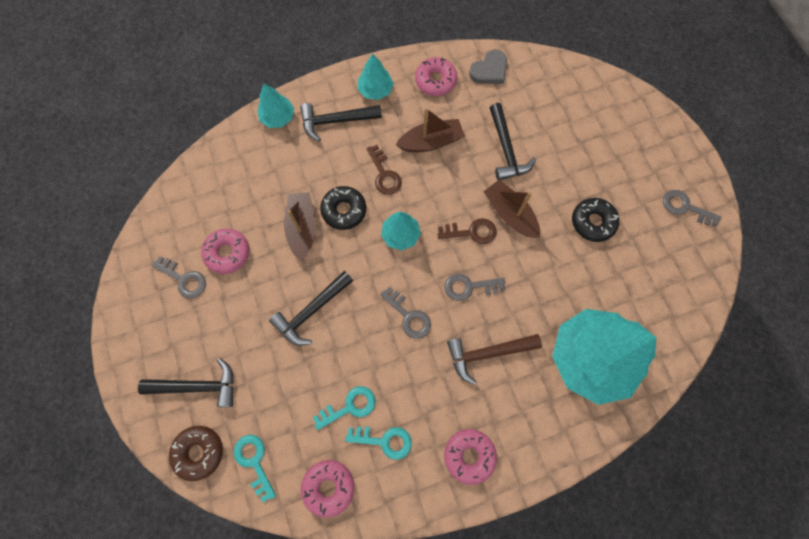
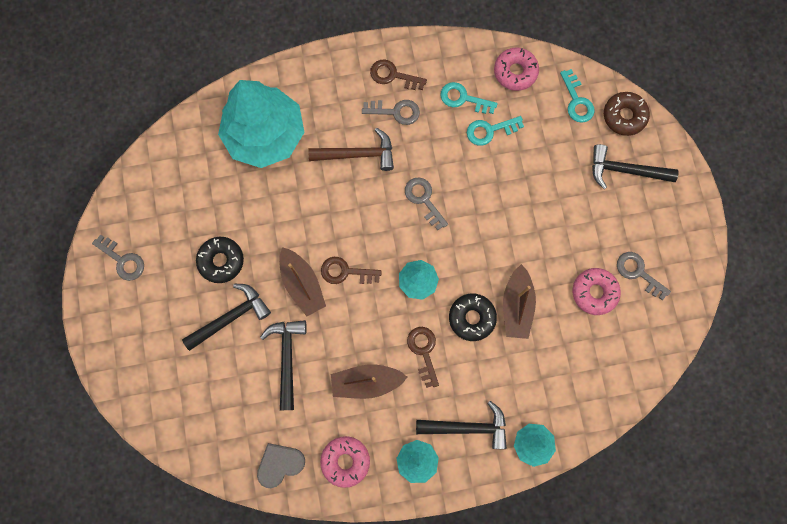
camera: 170 degrees left, 5 degrees up
black hammer [269,271,353,346] -> black hammer moved to [182,284,271,351]
pink donut [444,429,497,485] -> brown key [370,59,427,90]
grey key [445,273,505,301] -> grey key moved to [362,100,420,125]

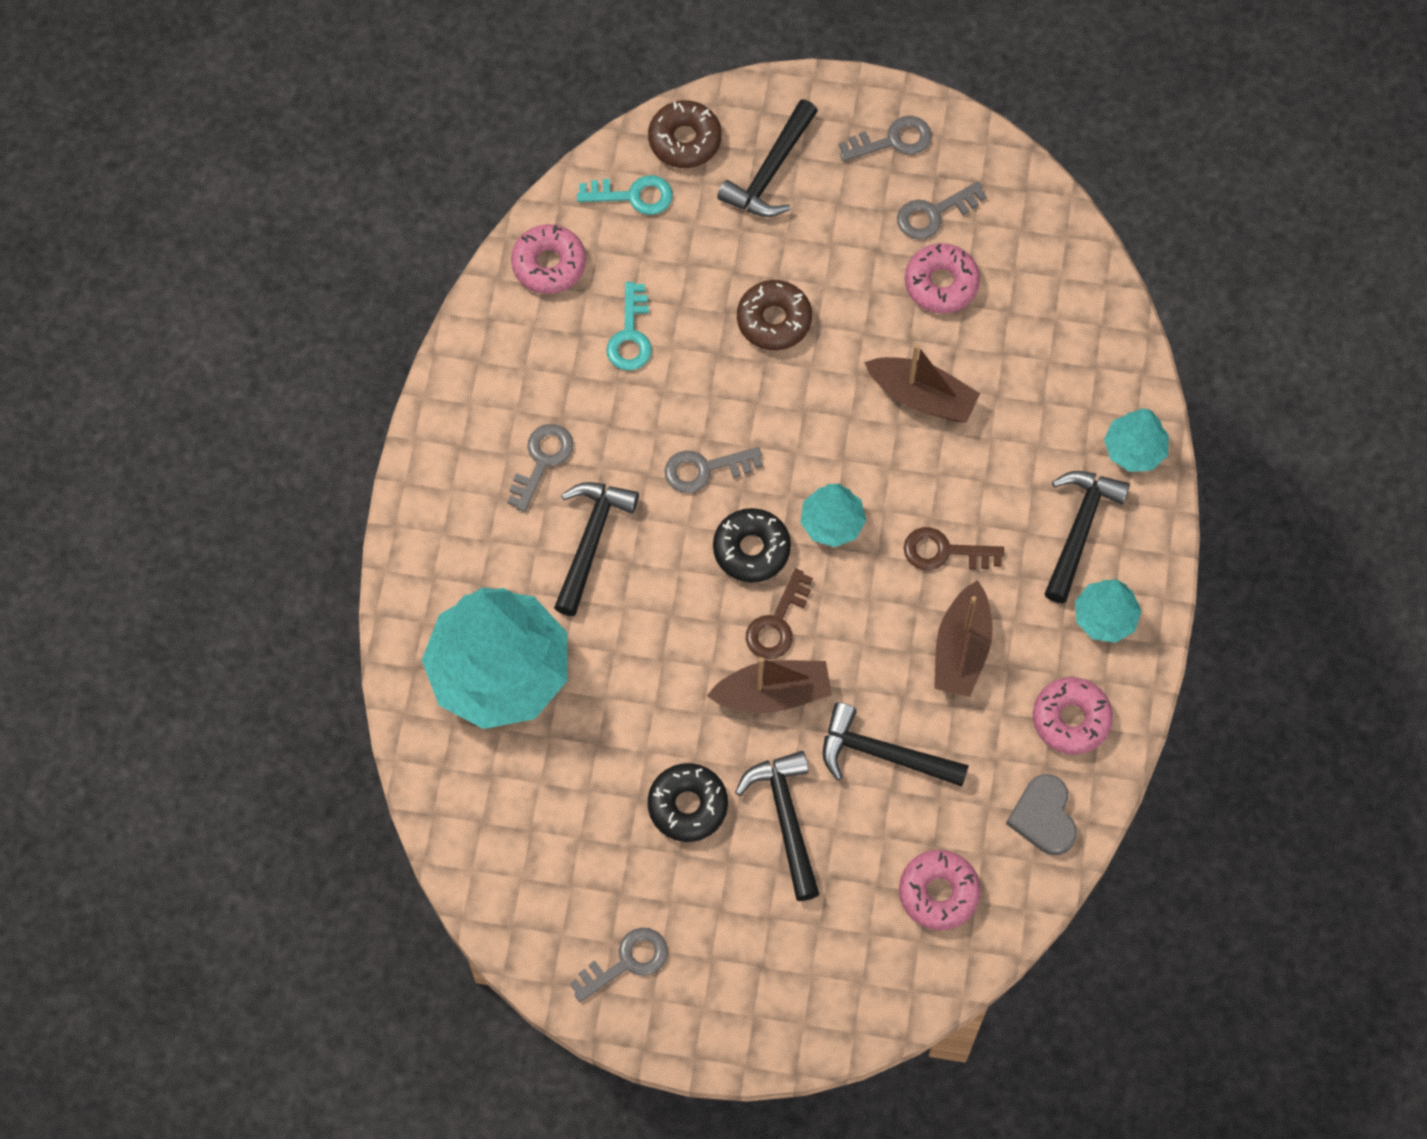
camera: 70 degrees left, 10 degrees down
brown hammer [308,128,394,171] -> black hammer [554,482,639,616]
brown key [370,59,427,90] -> none
turquoise key [440,82,498,114] -> none
black donut [449,294,497,341] -> black donut moved to [713,508,791,583]
none -> brown donut [737,280,812,350]
none -> grey key [839,116,932,161]
none -> pink donut [899,850,981,930]

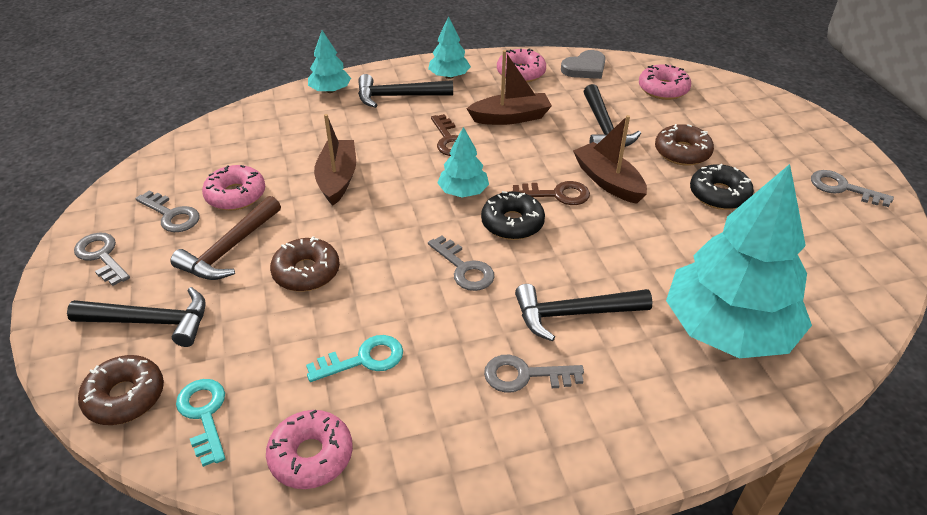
camera: 115 degrees left, 25 degrees down
black hammer [735,751,820,901] -> brown donut [655,124,714,166]
none -> brown hammer [171,196,281,280]

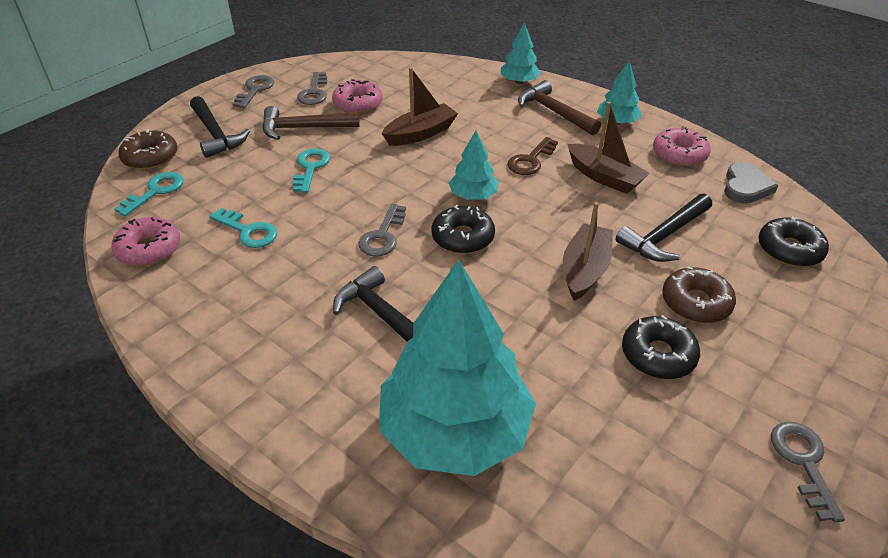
camera: 55 degrees right, 0 degrees up
brown donut [270,236,340,292] -> turquoise key [292,148,330,193]
black hammer [358,74,453,108] -> brown hammer [518,80,601,135]
grey key [484,355,584,393] -> none
brown key [513,181,590,205] -> none
grey heart [561,50,605,79] -> grey heart turned 90 degrees counterclockwise [724,162,778,204]
pink donut [639,64,691,100] -> black donut [758,216,829,267]

